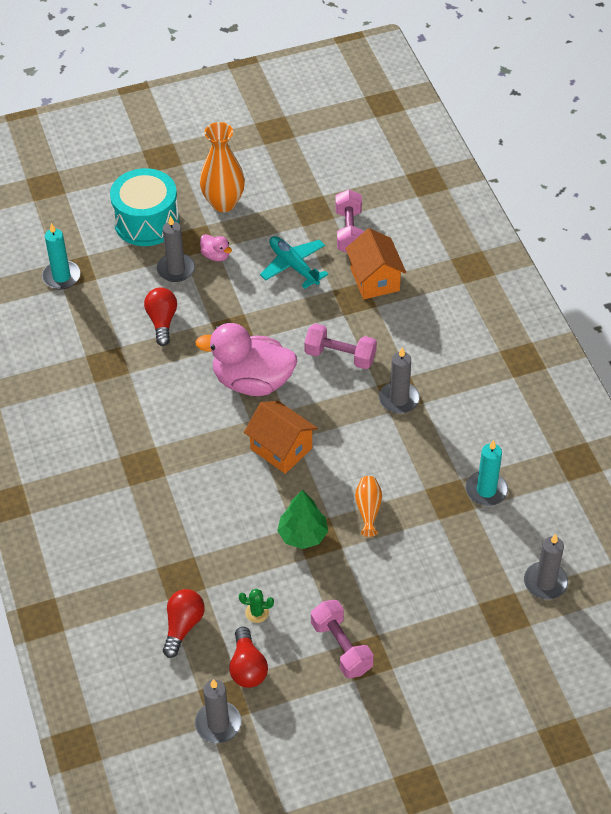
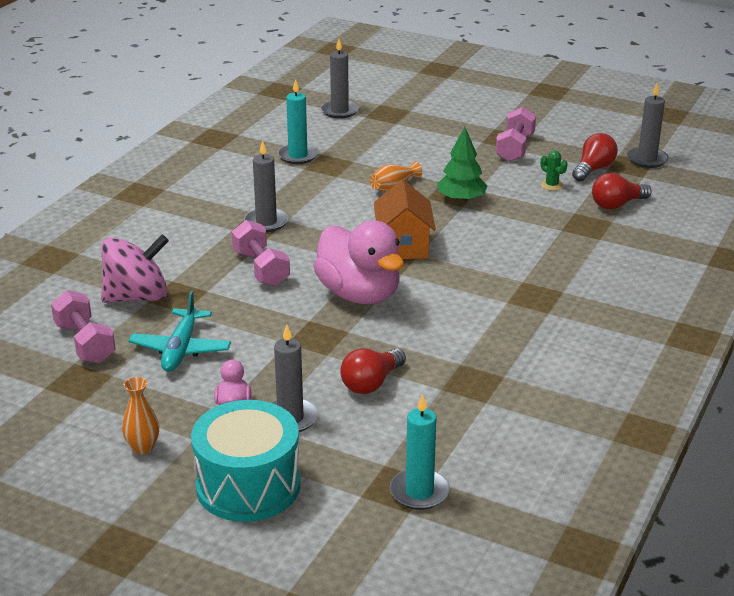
camera: 135 degrees left, 20 degrees down
orange vase [200,122,245,212] -> orange vase [122,377,159,454], size x0.53
pink dumbbell [335,189,364,253] -> pink dumbbell turned 75 degrees counterclockwise [51,290,116,363]
orange house [345,228,406,299] -> pink spinning top [101,235,169,303]

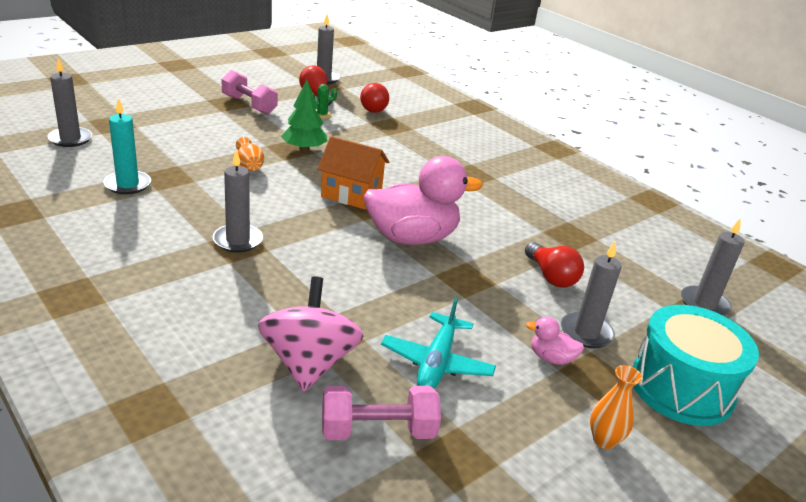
camera: 70 degrees left, 0 degrees up
turquoise plane [129,291,231,372] -> turquoise plane turned 75 degrees clockwise [381,297,496,388]
pink dumbbell [231,220,290,286] -> none
turquoise candle [390,394,450,510] -> grey candle [681,218,744,316]

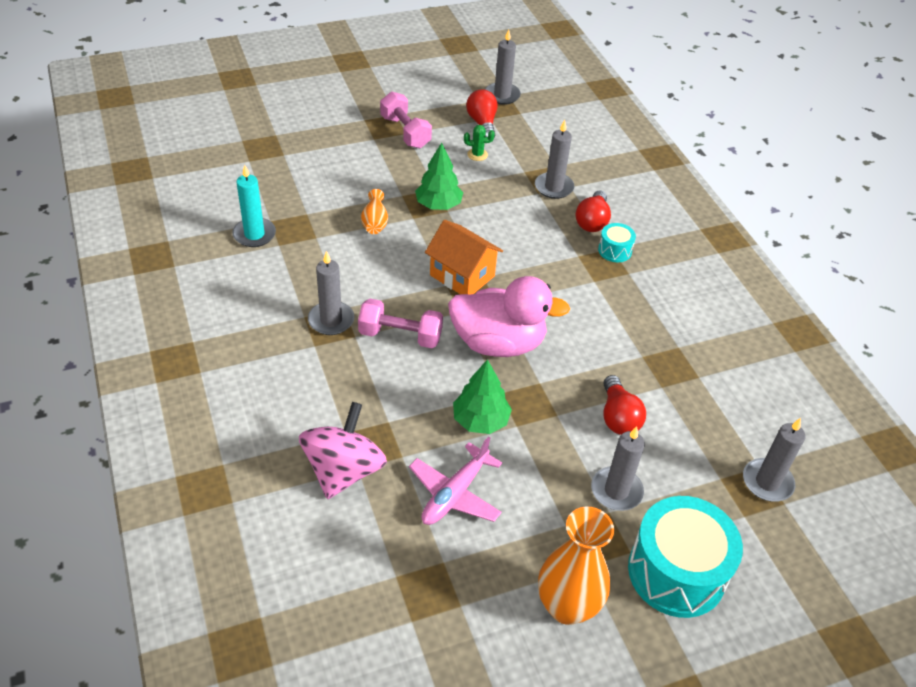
camera: 20 degrees right, 15 degrees up
grey candle [48,58,92,147] -> grey candle moved to [535,120,574,199]
pink dumbbell [322,386,441,440] -> pink dumbbell moved to [358,299,443,348]
red light bulb [360,83,389,113] -> red light bulb moved to [575,190,611,232]
turquoise plane [381,297,496,388] -> pink plane [409,436,502,525]
pink duck [526,316,584,365] -> none
orange vase [590,365,642,449] -> orange vase [538,507,614,625], size x1.89
none -> green tree [453,359,512,434]
none -> turquoise drum [598,223,636,262]

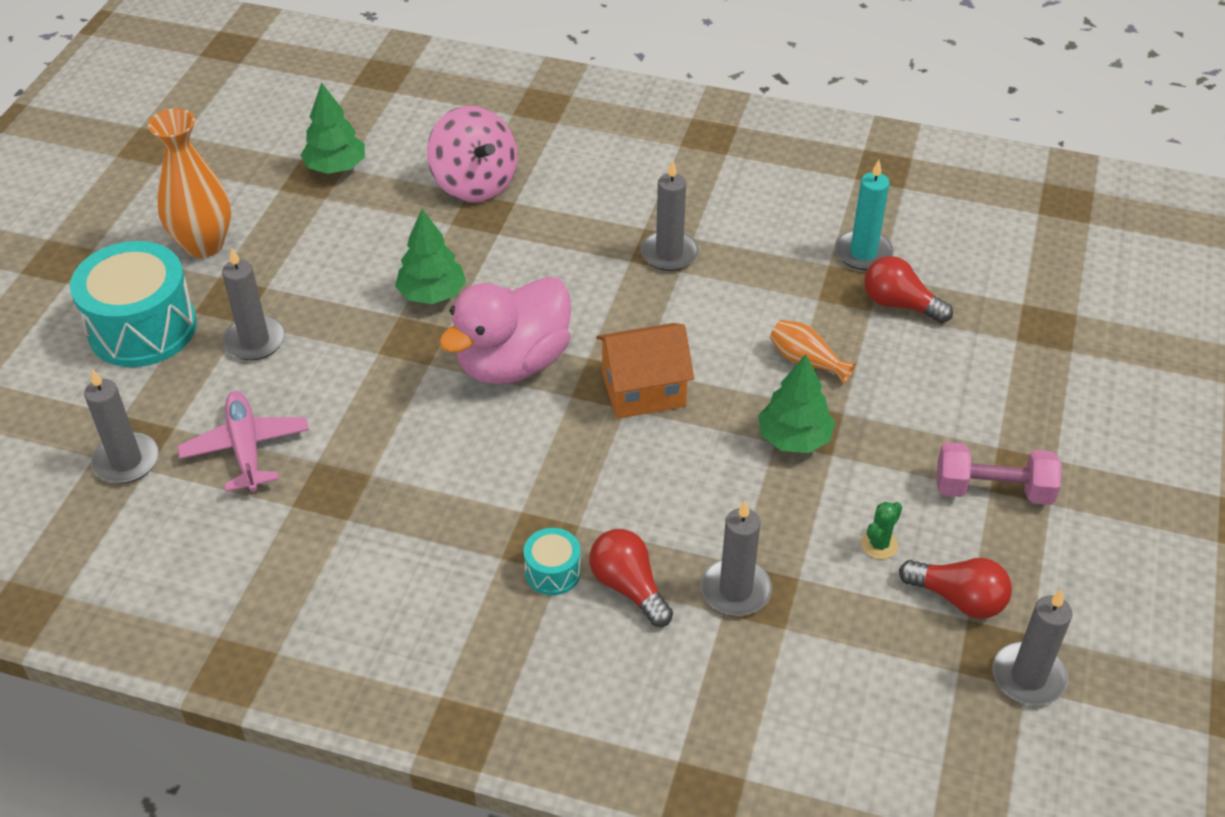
camera: 130 degrees right, 0 degrees up
pink dumbbell [358,299,443,348] -> none
pink plane [409,436,502,525] -> pink plane moved to [177,391,309,492]
red light bulb [603,375,646,435] -> red light bulb moved to [864,256,953,323]
none -> green tree [301,82,365,174]

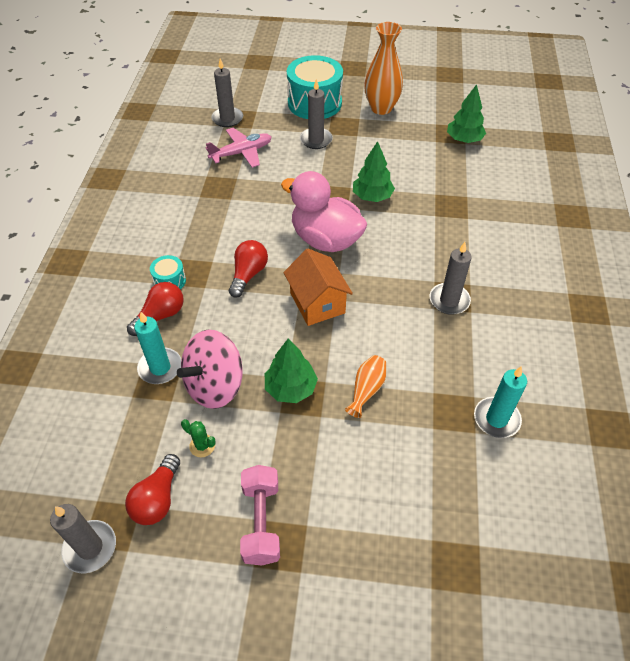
camera: 80 degrees right, 5 degrees up
pink spinning top [427,106,518,202] -> pink spinning top moved to [177,330,243,409]
grey candle [701,500,772,616] -> turquoise candle [134,312,181,384]
red light bulb [864,256,953,323] -> red light bulb moved to [229,240,268,298]

